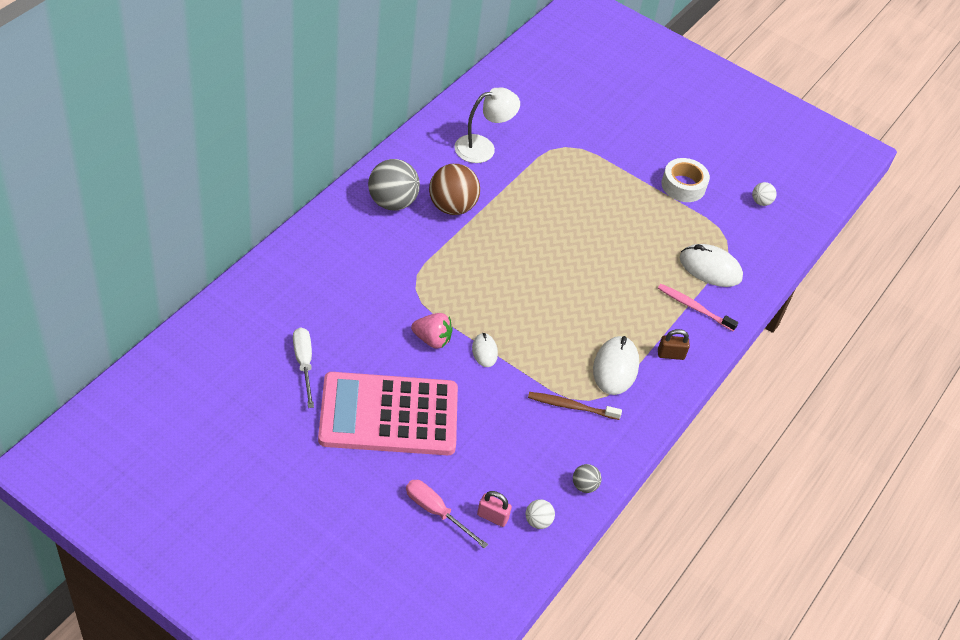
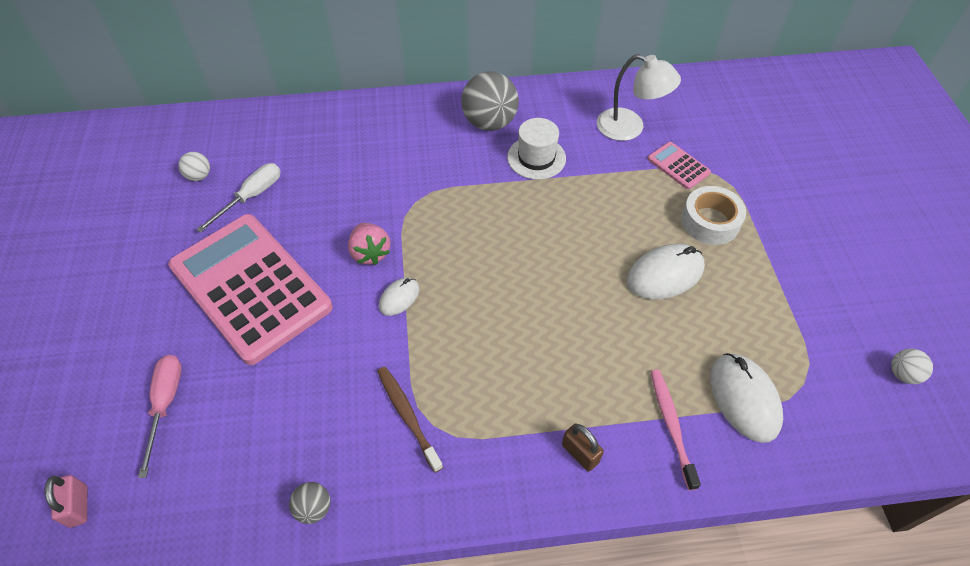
camera: 55 degrees right, 5 degrees up
brown ball [429,164,480,215] -> white hat [507,118,566,180]
pink padlock [477,491,512,527] -> pink padlock moved to [45,475,87,528]
white ball [526,499,555,529] -> white ball moved to [178,152,210,181]
white mouse [593,336,639,395] -> white mouse moved to [627,244,705,299]
white tape [661,158,710,202] -> white tape moved to [681,186,746,245]
none -> pink calculator [648,142,711,189]

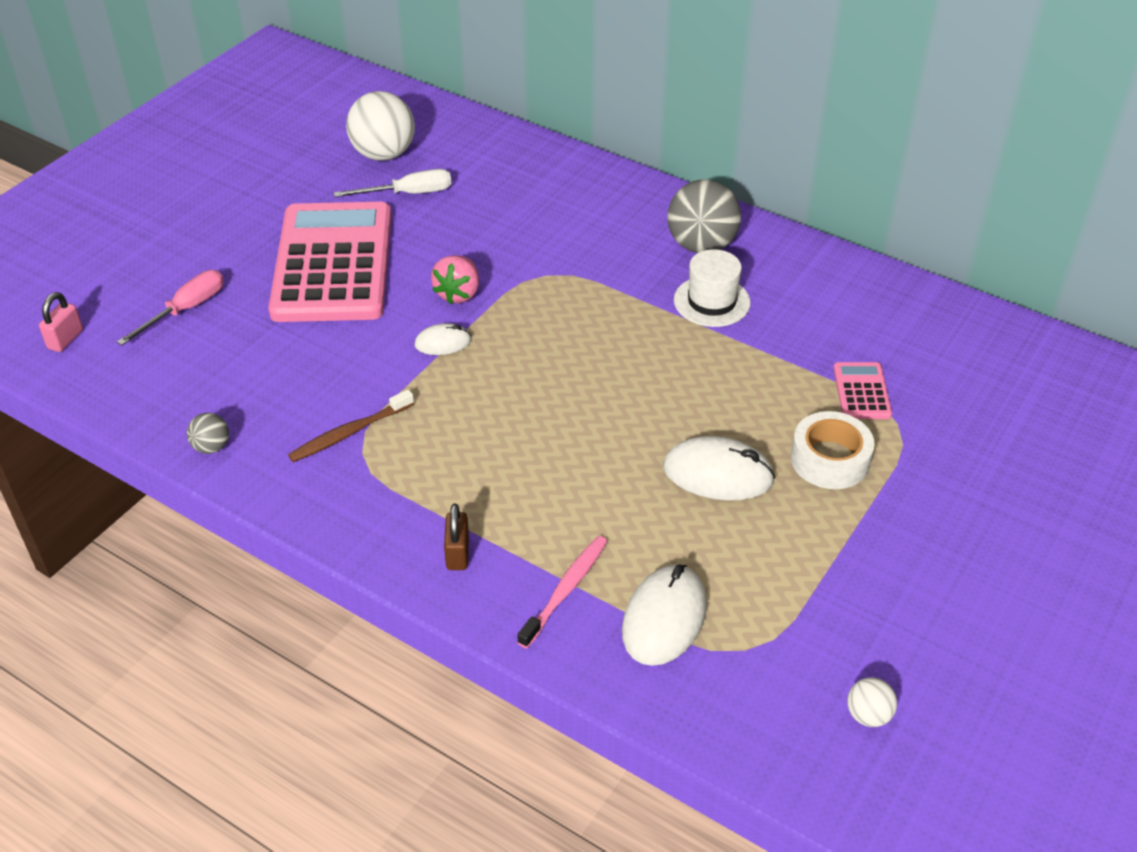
camera: 40 degrees right, 10 degrees down
white ball [178,152,210,181] -> white ball [346,91,415,161], size x2.06
brown toothbrush [377,367,443,473] -> brown toothbrush turned 135 degrees counterclockwise [288,389,414,462]
white lamp [597,54,681,141] -> none

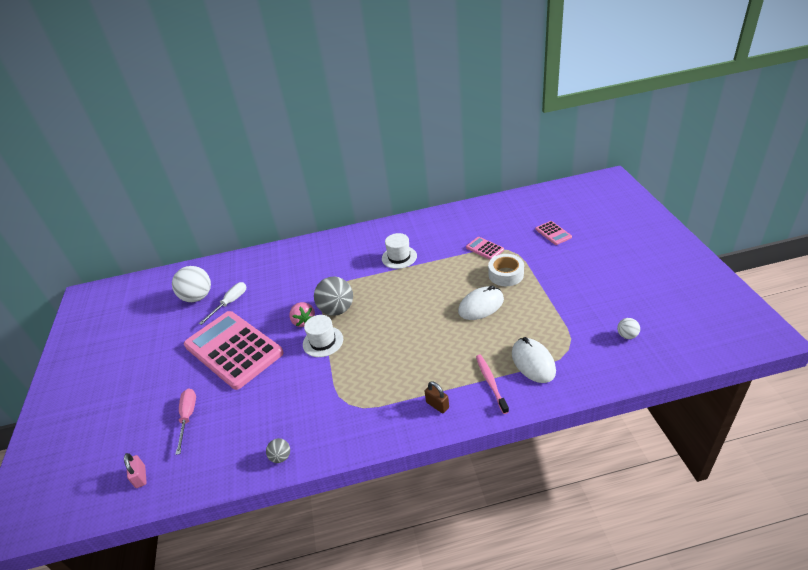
camera: 40 degrees left, 5 degrees down
brown toothbrush [288,389,414,462] -> none
white mouse [414,323,471,355] -> white hat [303,315,343,357]
grey ball [667,179,741,253] -> grey ball moved to [314,277,353,316]
none -> pink calculator [535,221,572,245]

